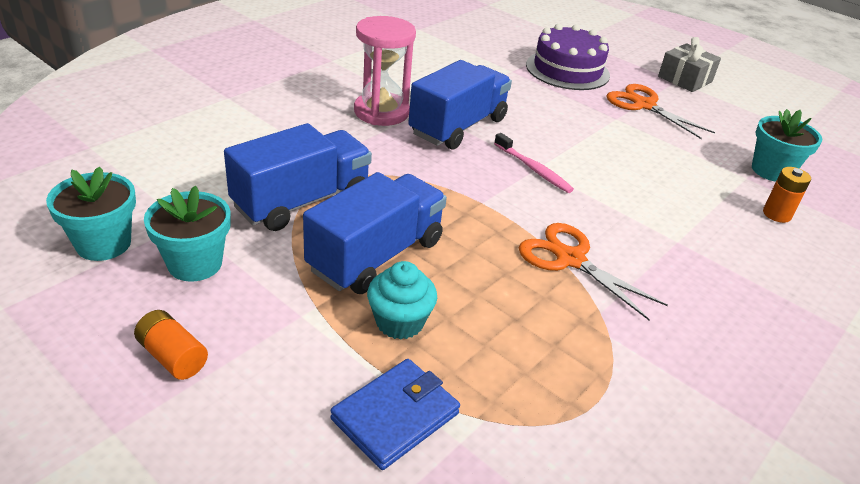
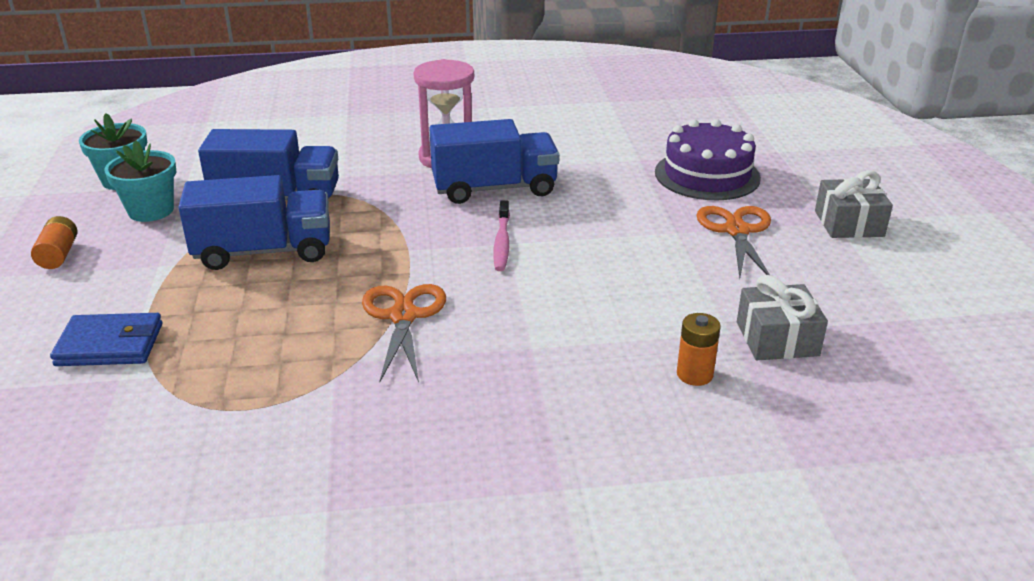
camera: 45 degrees right, 5 degrees down
turquoise cupcake [367,261,437,340] -> none
turquoise flower pot [752,109,822,182] -> grey gift [737,275,828,360]

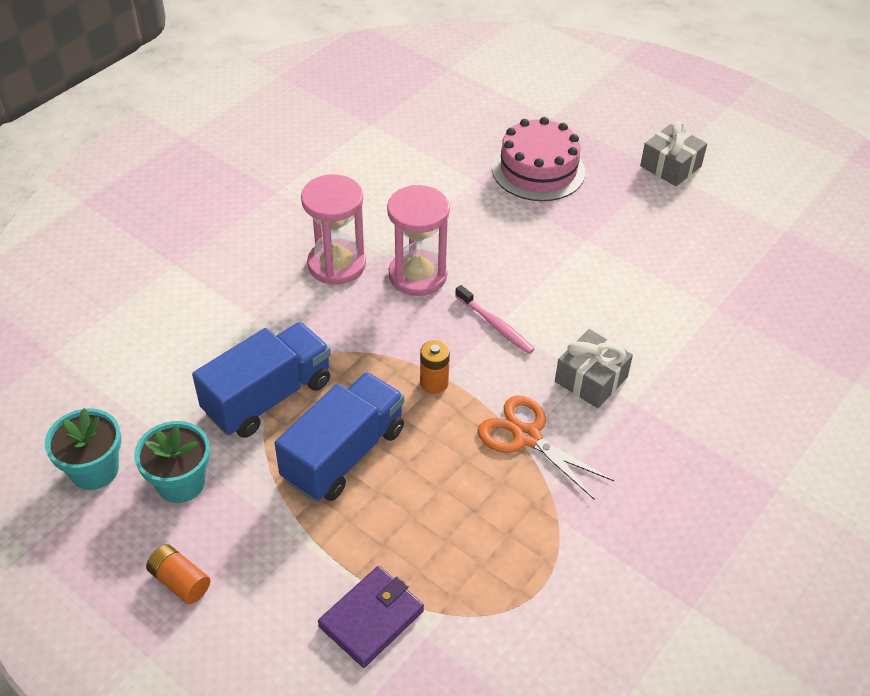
camera: 45 degrees left, 15 degrees up
blue wallet [50,313,162,366] -> purple wallet [318,566,424,668]
blue truck [429,119,559,204] -> pink hourglass [387,185,450,296]
purple cake [655,119,761,200] -> pink cake [492,117,585,201]
orange battery [677,313,721,386] -> orange battery moved to [420,340,450,394]
orange scissors [696,206,771,278] -> none
grey gift [737,275,828,360] -> grey gift moved to [555,329,633,408]

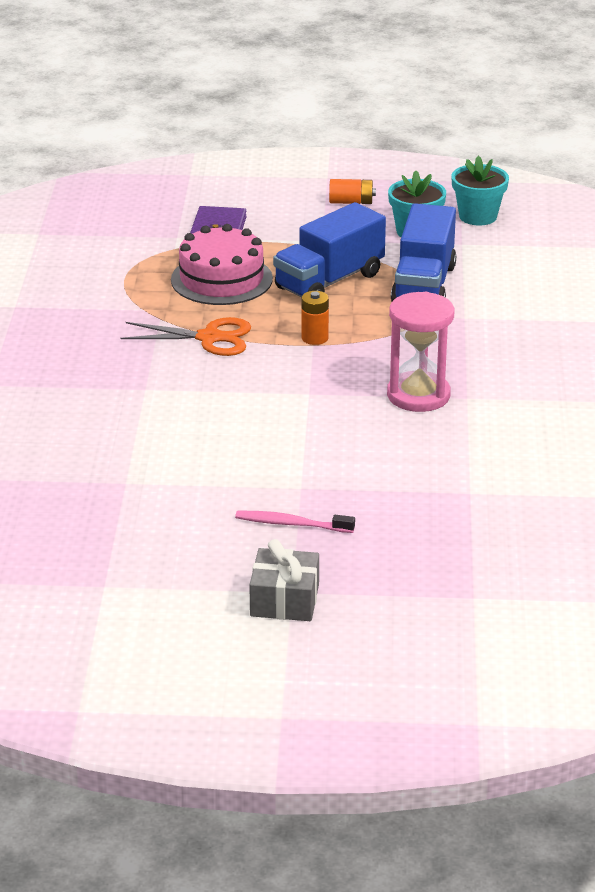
camera: 145 degrees right, 15 degrees down
blue truck [275,372,404,501] -> blue truck turned 45 degrees clockwise [273,202,386,297]
pink hourglass [301,174,366,285] -> none
pink toothbrush [455,285,534,354] -> pink toothbrush moved to [235,511,355,533]
pink cake [492,117,585,201] -> pink cake moved to [171,224,273,305]
grey gift [555,329,633,408] -> none

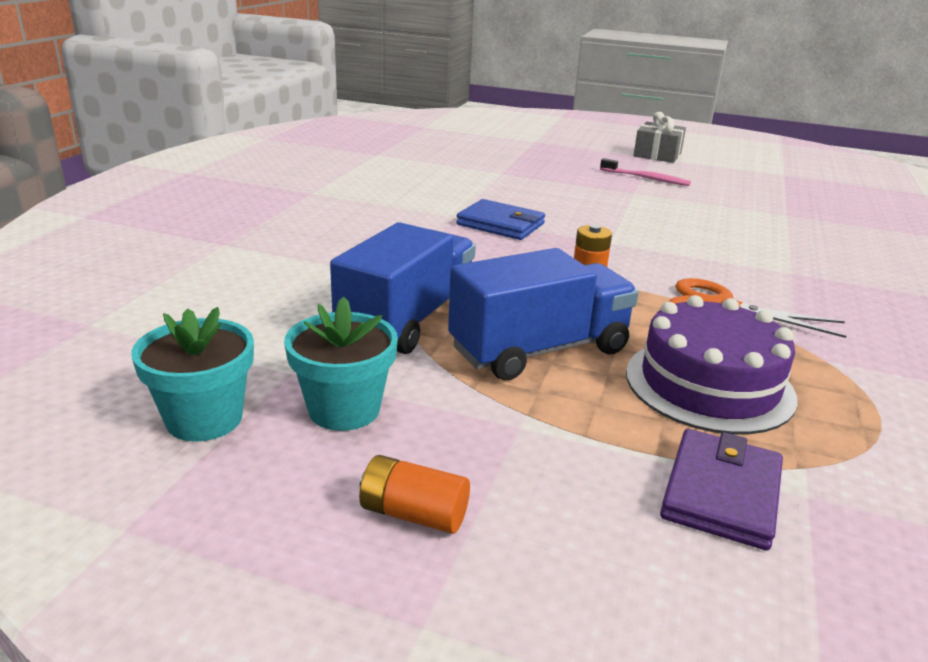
camera: 165 degrees left, 5 degrees down
pink cake [171,224,273,305] -> purple cake [626,295,798,434]
pink hourglass [387,292,454,412] -> blue wallet [456,199,545,240]

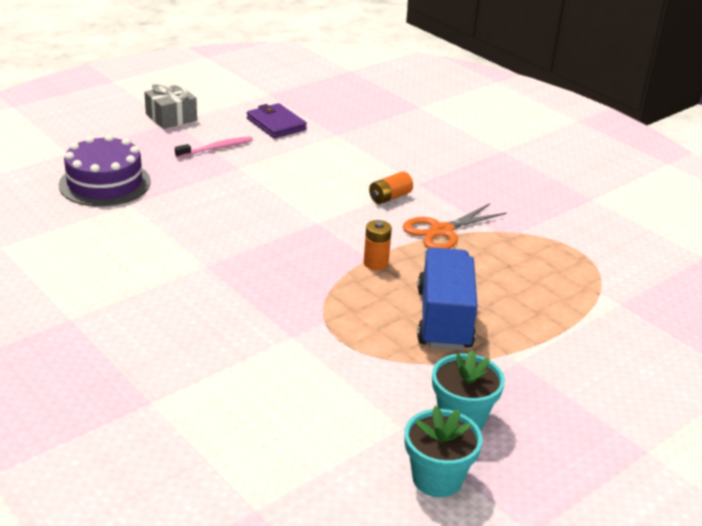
camera: 60 degrees left, 5 degrees up
blue truck [330,222,476,354] -> none
orange battery [359,455,470,534] -> orange battery moved to [369,171,413,204]
blue wallet [456,199,545,240] -> none
purple cake [626,295,798,434] -> purple cake moved to [59,134,151,207]
purple wallet [660,429,783,551] -> purple wallet moved to [247,103,307,138]

